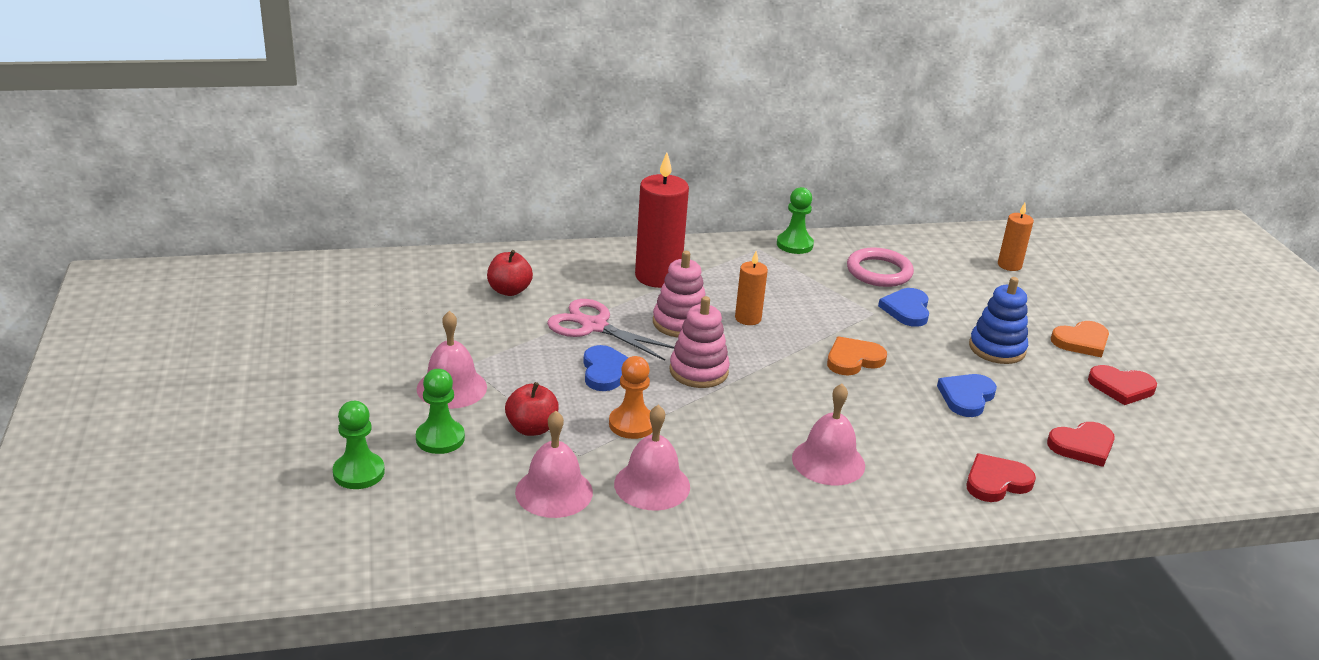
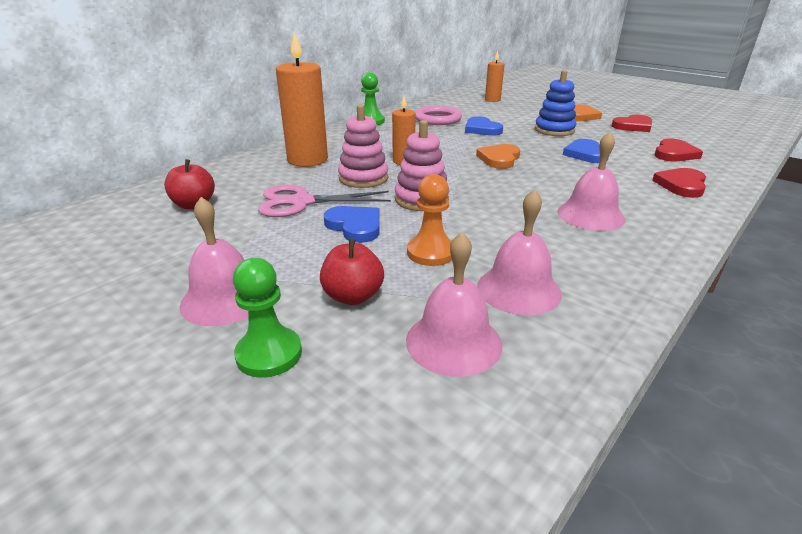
camera: 35 degrees left, 0 degrees up
green pawn [333,401,385,489] -> none
red candle [635,153,689,288] -> orange candle [276,31,328,167]

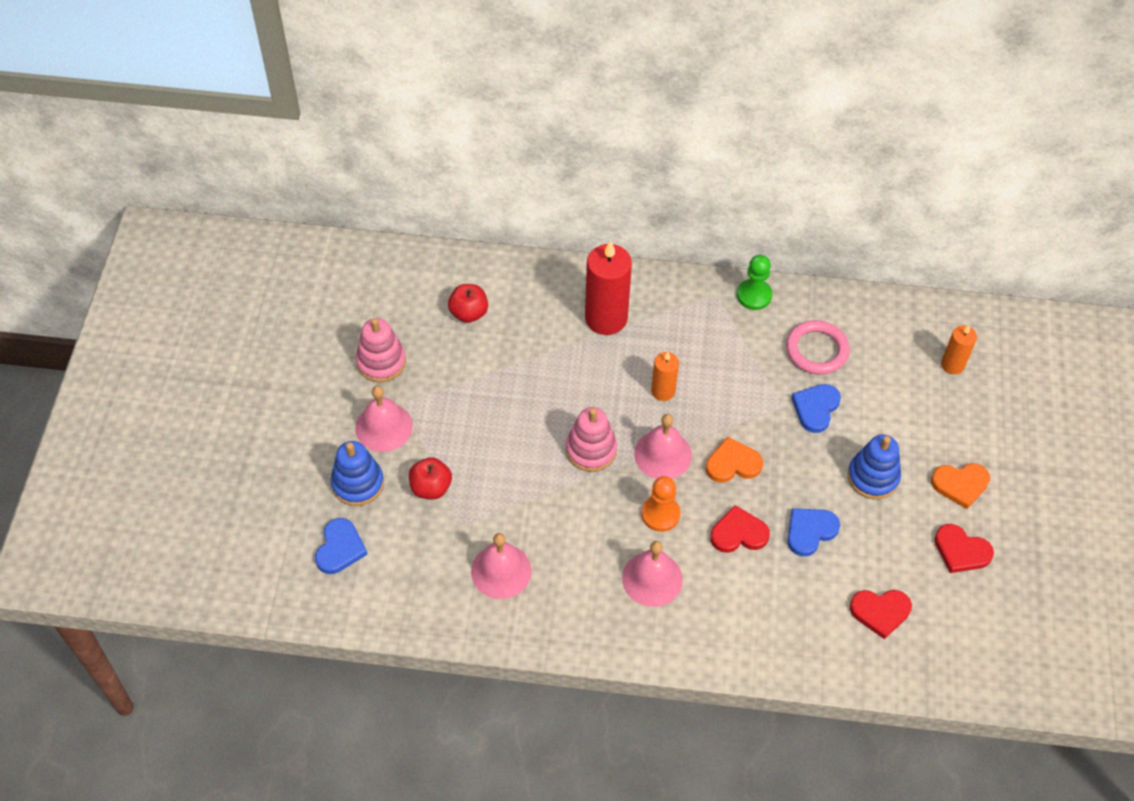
camera: 55 degrees right, 25 degrees up
green pawn [233,258,302,378] -> blue stacking toy [331,441,384,506]
pink scissors [258,185,391,217] -> none
orange candle [276,31,328,167] -> red candle [585,240,632,335]
blue heart [324,206,380,243] -> blue heart moved to [315,518,368,574]
pink stacking toy [338,104,388,188] -> pink stacking toy moved to [356,318,406,382]
pink bell [406,232,502,377] -> pink bell moved to [634,414,692,479]
orange pawn [407,174,452,266] -> orange pawn moved to [642,476,680,532]
red heart [652,168,706,198] -> red heart moved to [710,505,770,553]

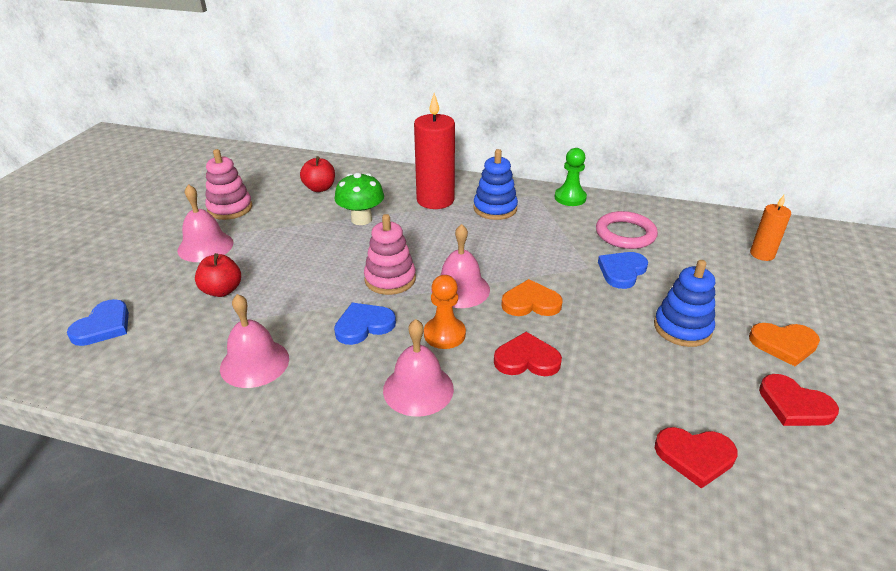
camera: 10 degrees right, 20 degrees down
blue stacking toy [331,441,384,506] -> blue stacking toy moved to [474,149,518,220]
orange candle [651,352,679,401] -> none
blue heart [787,508,840,556] -> blue heart moved to [334,303,396,345]
none -> green mushroom [335,173,384,225]

